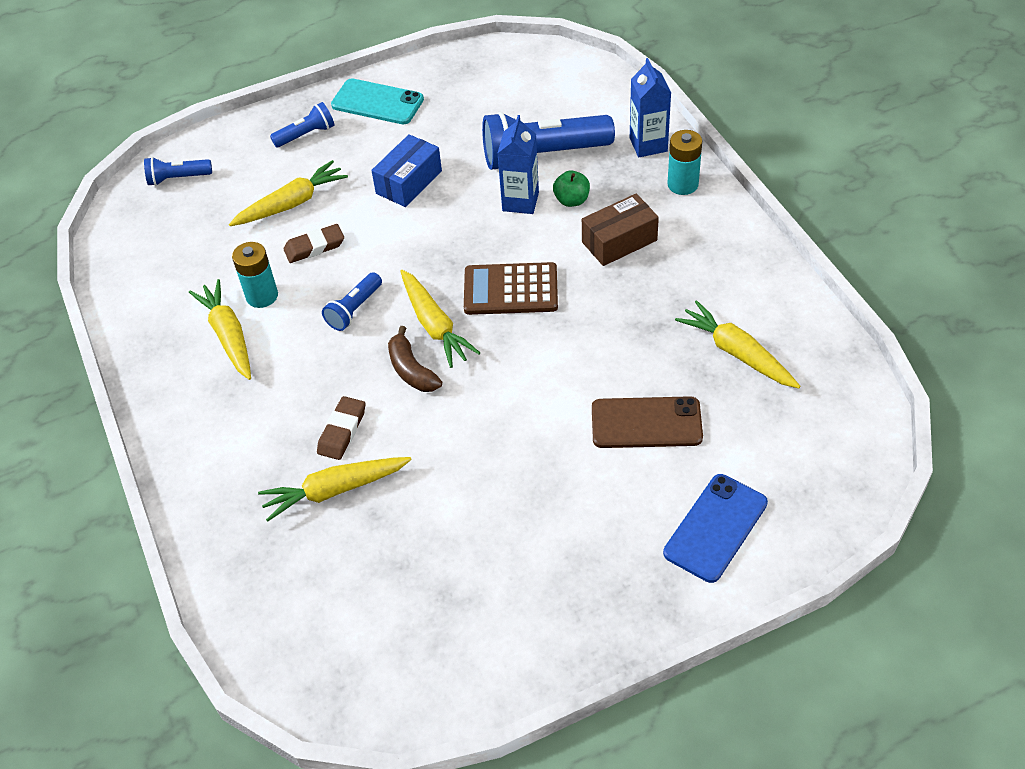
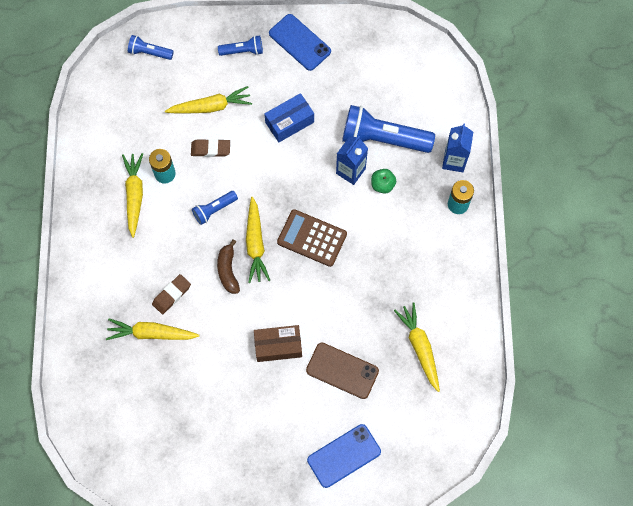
camera: 20 degrees right, 20 degrees up
turquoise phone [331,78,424,124] -> blue phone [269,14,331,71]
brown box [582,194,659,266] -> brown box moved to [254,325,302,362]

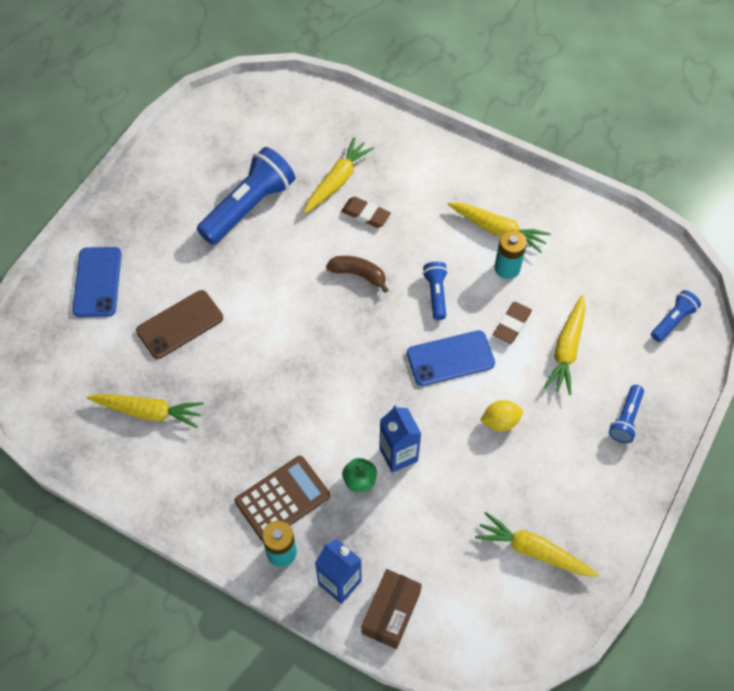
camera: 120 degrees right, 10 degrees down
brown eraser [152,274,191,314] -> brown eraser turned 45 degrees counterclockwise [341,197,391,228]
yellow carrot [246,197,271,283] -> yellow carrot moved to [475,512,598,576]
brown box [254,325,302,362] -> brown box moved to [361,569,422,649]
blue box [264,93,314,142] -> yellow lemon [480,400,523,431]
blue phone [269,14,331,71] -> blue phone moved to [407,330,495,386]
brown calculator [277,209,347,267] -> brown calculator moved to [235,456,330,542]
blue flashlight [342,105,435,153] -> blue flashlight moved to [197,147,295,245]

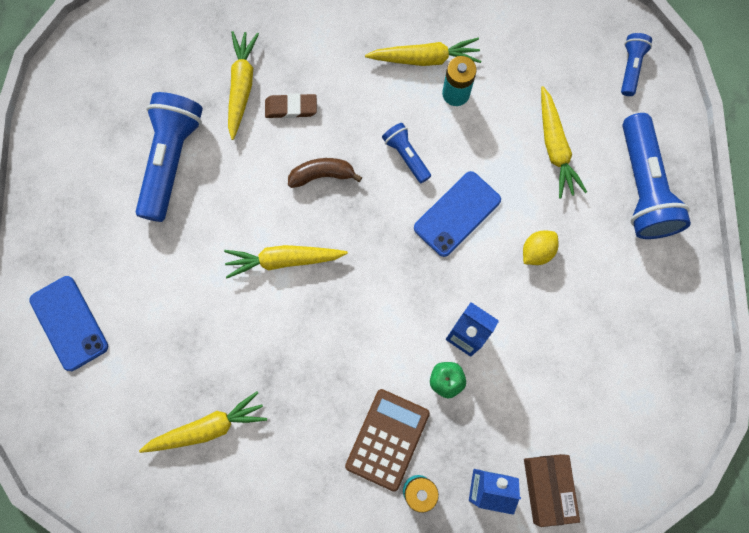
camera: 30 degrees left, 15 degrees up
brown phone [136,290,223,359] -> none
yellow carrot [475,512,598,576] -> yellow carrot moved to [224,245,348,278]
brown eraser [493,302,532,344] -> none
blue flashlight [609,385,644,443] -> blue flashlight [622,113,691,239], size x1.98

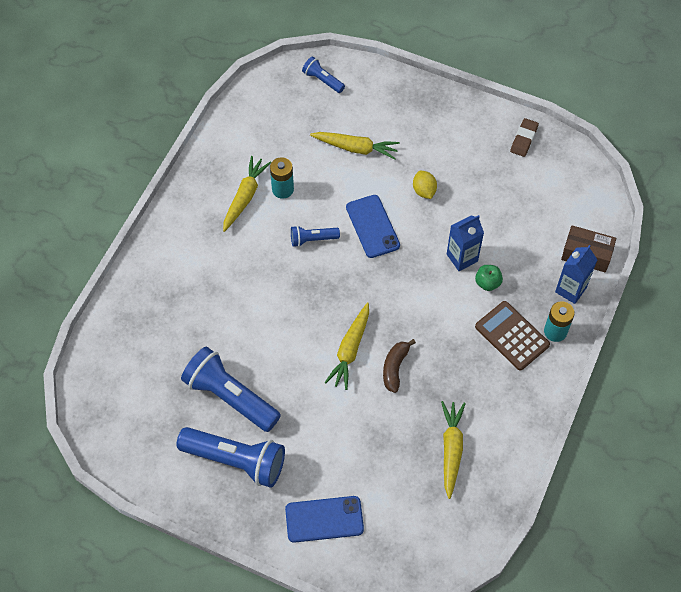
camera: 65 degrees left, 15 degrees down
yellow carrot [228,31,259,140] -> none
brown eraser [265,93,317,118] -> brown eraser moved to [510,118,539,157]
brown banana [288,158,362,188] -> brown banana moved to [383,339,416,393]
blue flashlight [622,113,691,239] -> blue flashlight moved to [177,427,285,488]

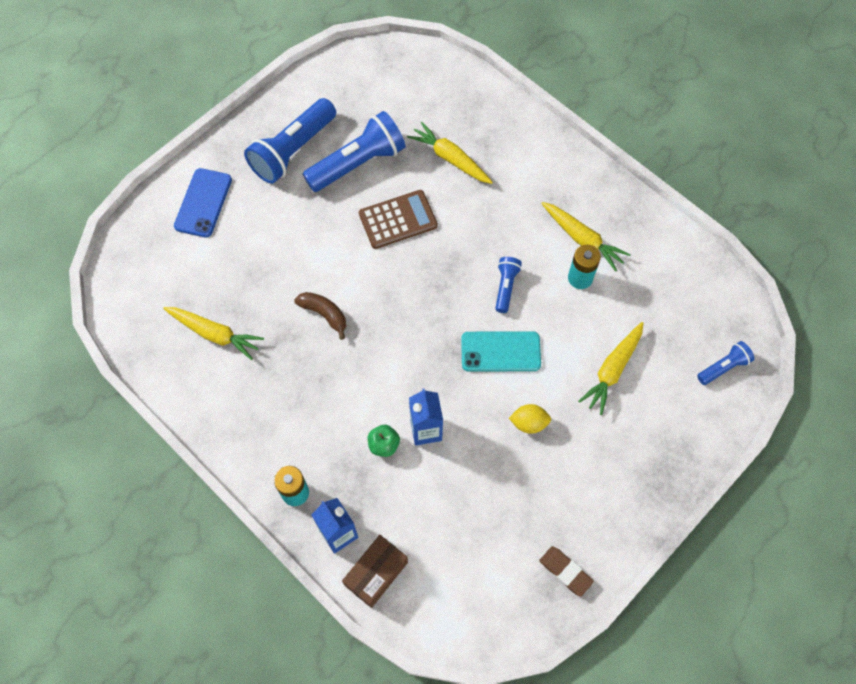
camera: 110 degrees right, 5 degrees up
yellow carrot [324,302,369,390] -> yellow carrot moved to [407,122,493,184]
blue phone [346,195,400,258] -> turquoise phone [461,331,541,372]
brown calculator [475,301,550,370] -> brown calculator moved to [359,190,438,249]

